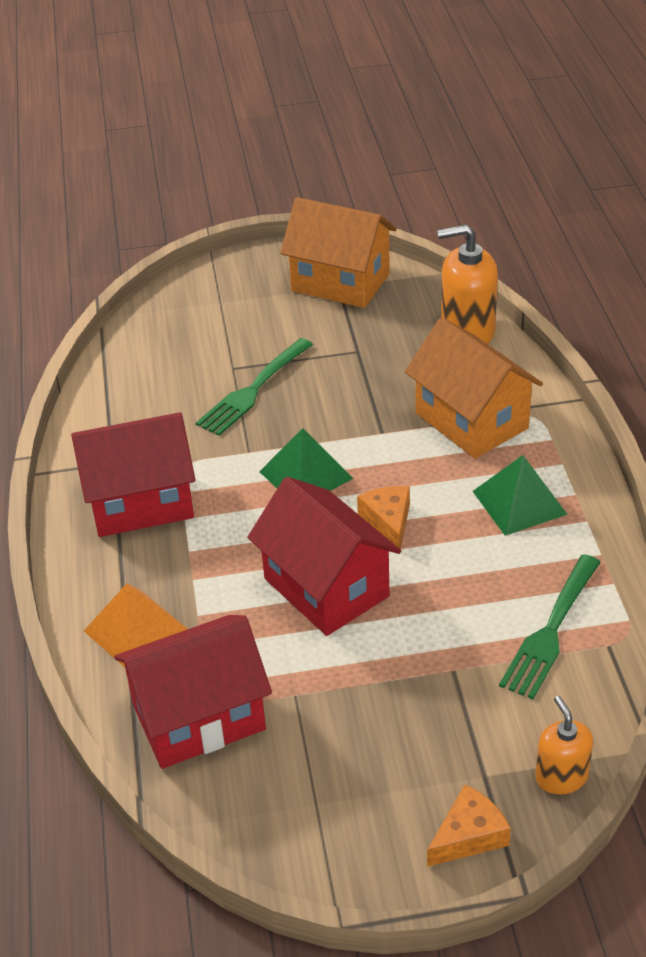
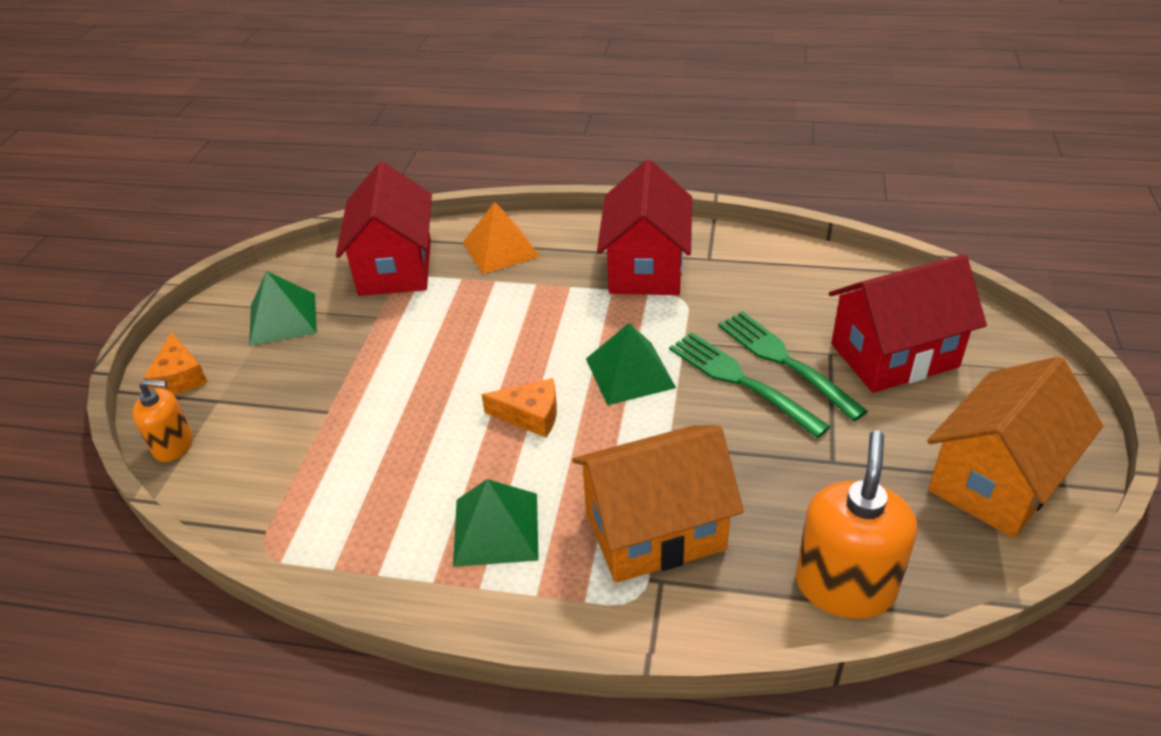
camera: 110 degrees right, 0 degrees up
red house [248,477,401,636] -> red house moved to [829,254,987,393]
green fork [499,554,601,699] -> green fork moved to [669,332,831,438]
none -> green pyramid [249,271,317,346]

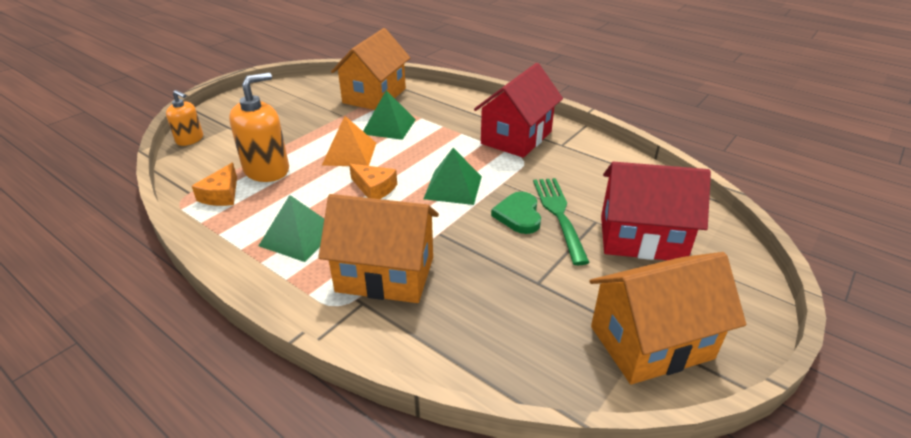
camera: 25 degrees right, 5 degrees down
orange cheese [143,332,208,394] -> orange cheese moved to [192,163,237,206]
green pyramid [249,271,317,346] -> green pyramid moved to [363,90,416,140]
red house [336,162,432,296] -> orange house [331,28,410,110]
orange pyramid [463,202,540,274] -> orange pyramid moved to [322,116,376,166]
green fork [669,332,831,438] -> green heart [491,192,541,234]
orange soap dispenser [796,430,917,619] -> orange soap dispenser moved to [229,72,289,182]

